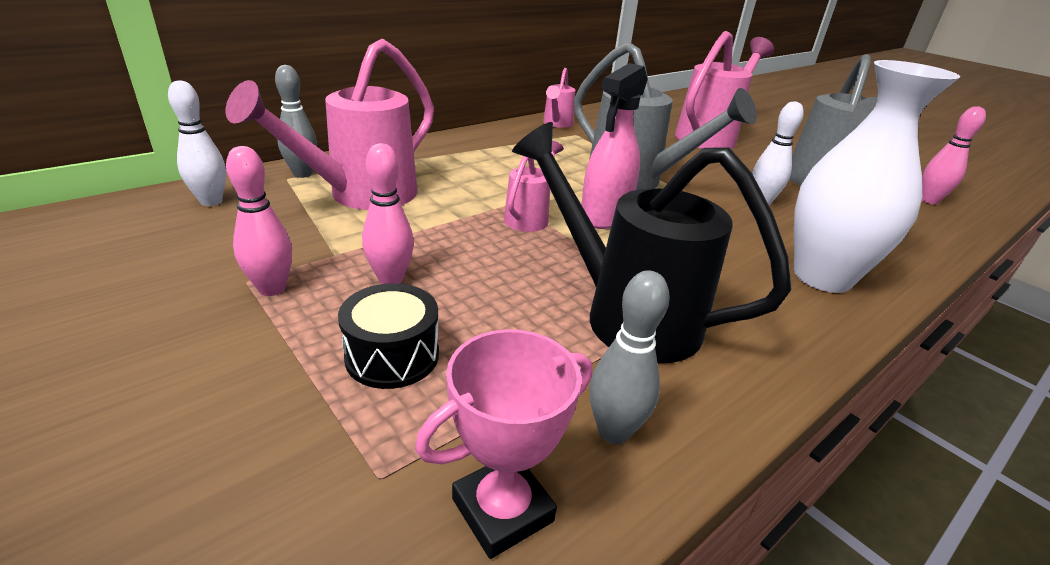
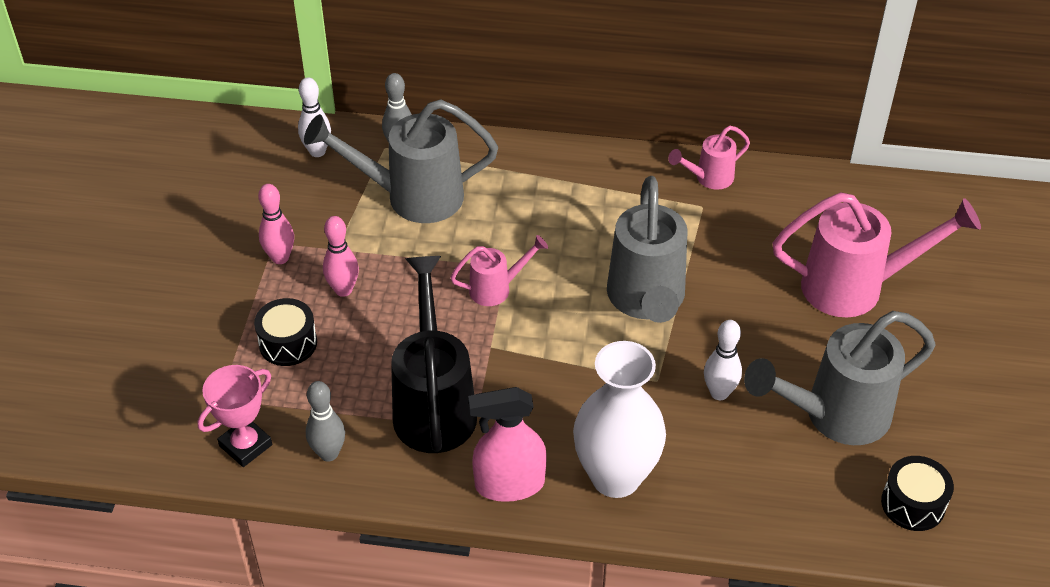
camera: 50 degrees right, 15 degrees up
pink watering can [225,39,434,210] -> grey watering can [304,99,498,223]
pink trophy [415,329,592,559] -> pink trophy turned 60 degrees counterclockwise [198,365,272,467]
pink spray bottle [581,63,648,229] -> pink spray bottle moved to [468,387,547,502]
pink bowling pin [922,106,986,204] -> black drum [881,456,954,531]

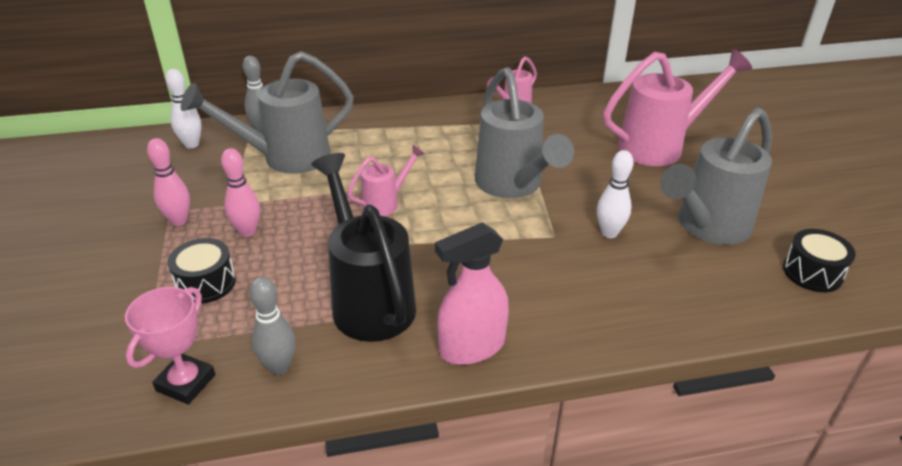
camera: 20 degrees left, 10 degrees down
white vase [573,341,666,498] -> none

